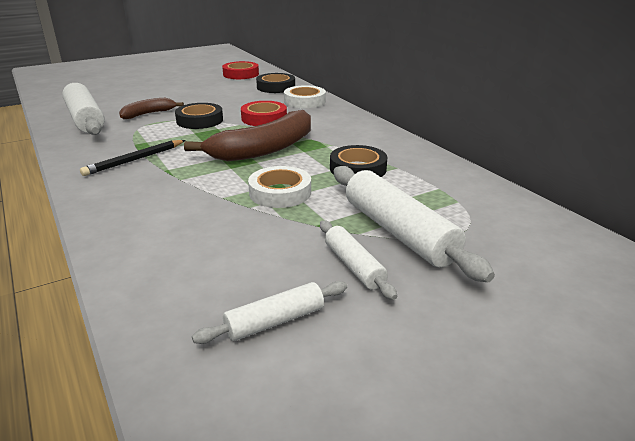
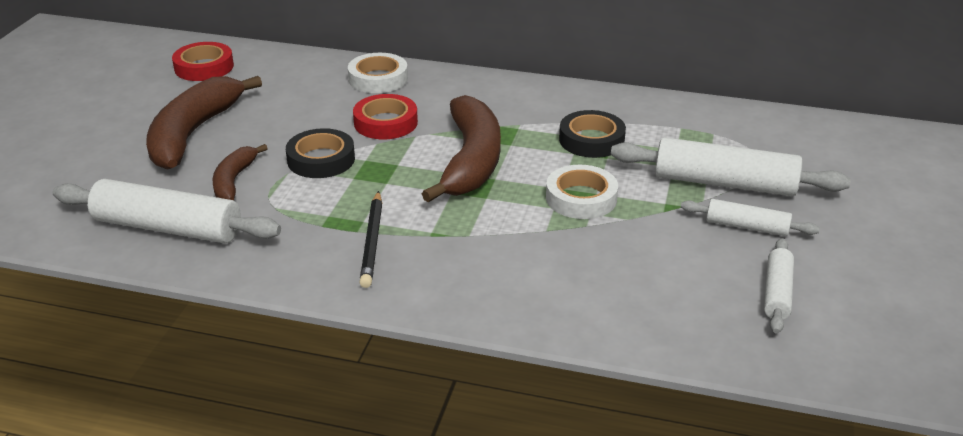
camera: 45 degrees left, 5 degrees up
black tape [256,73,295,93] -> none
none -> brown banana [146,76,262,170]

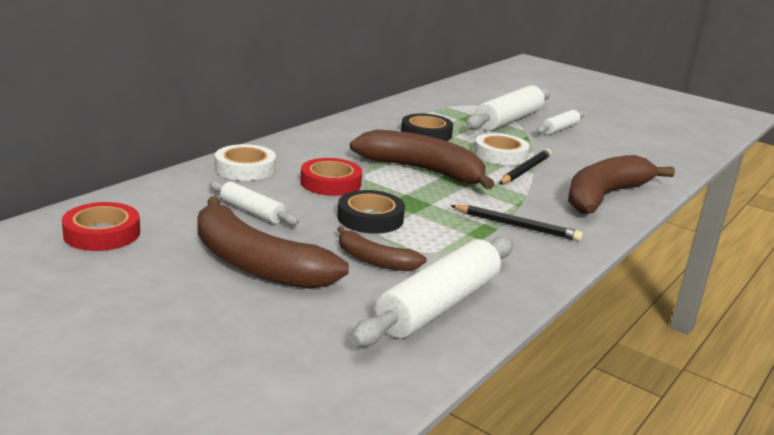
camera: 70 degrees left, 10 degrees down
white rolling pin [764,238,794,333] -> white rolling pin moved to [209,181,299,225]
none -> black pencil [499,149,551,184]
none -> brown banana [568,155,675,214]

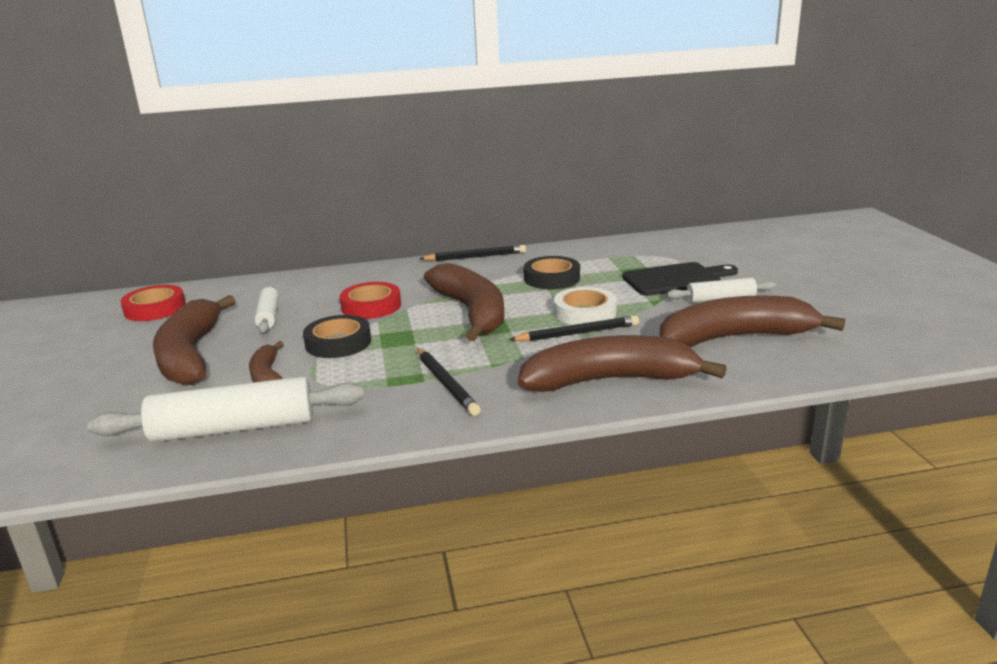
camera: 45 degrees right, 0 degrees up
white tape [215,144,276,181] -> none
white rolling pin [466,85,550,131] -> black cutting board [622,262,738,296]
none -> black pencil [419,245,526,261]
none -> brown banana [659,295,845,347]

